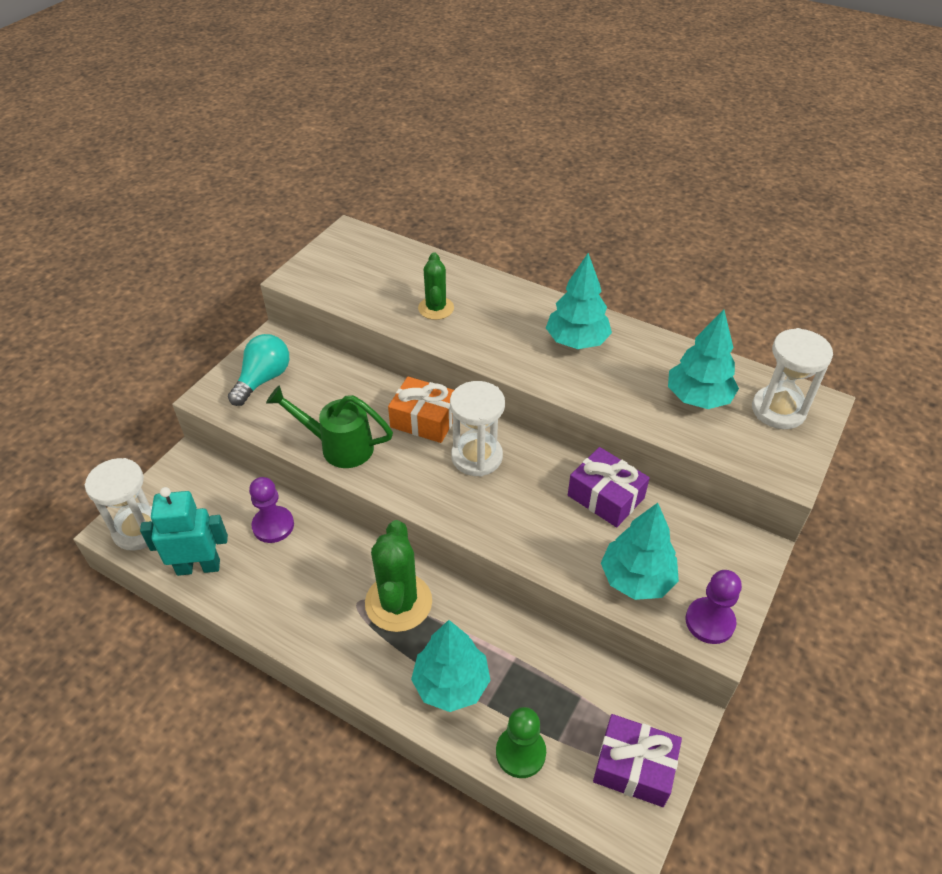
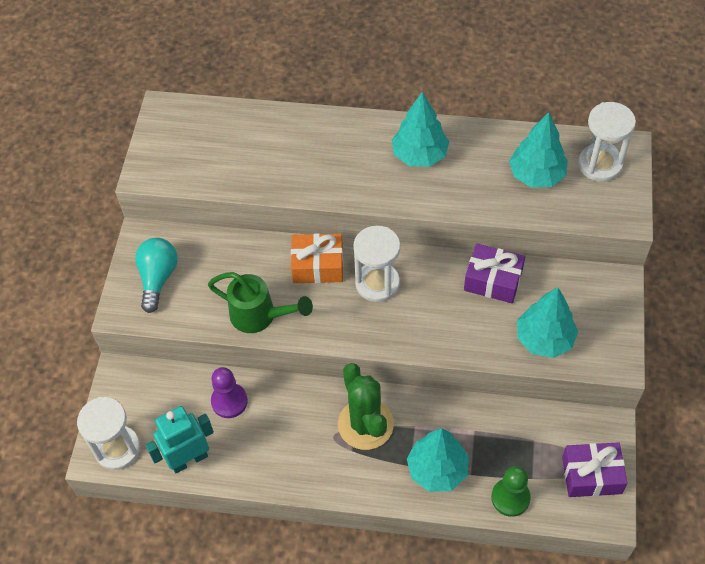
camera: 20 degrees left, 10 degrees up
green watering can [266,385,393,468] -> green watering can turned 150 degrees counterclockwise [208,272,313,333]
green cactus [418,252,454,320] -> none
purple pawn [686,570,742,644] -> none

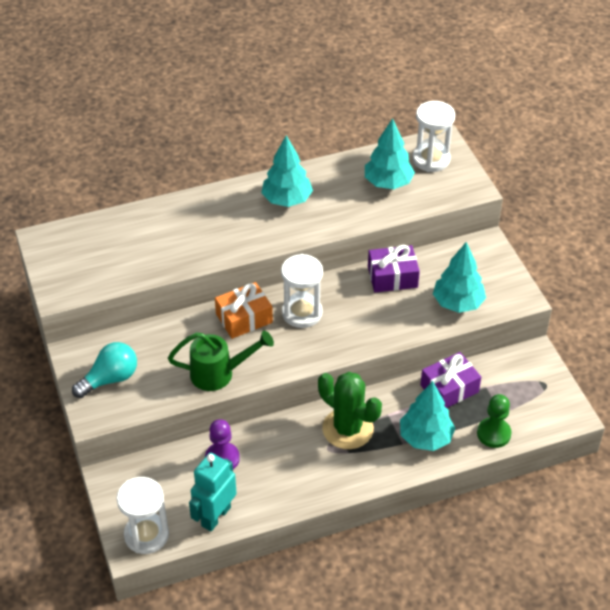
camera: 30 degrees left, 10 degrees down
turquoise light bulb [135,238,178,313] -> turquoise light bulb turned 75 degrees clockwise [72,342,137,398]
purple gift [562,442,627,497] -> purple gift moved to [420,352,481,408]

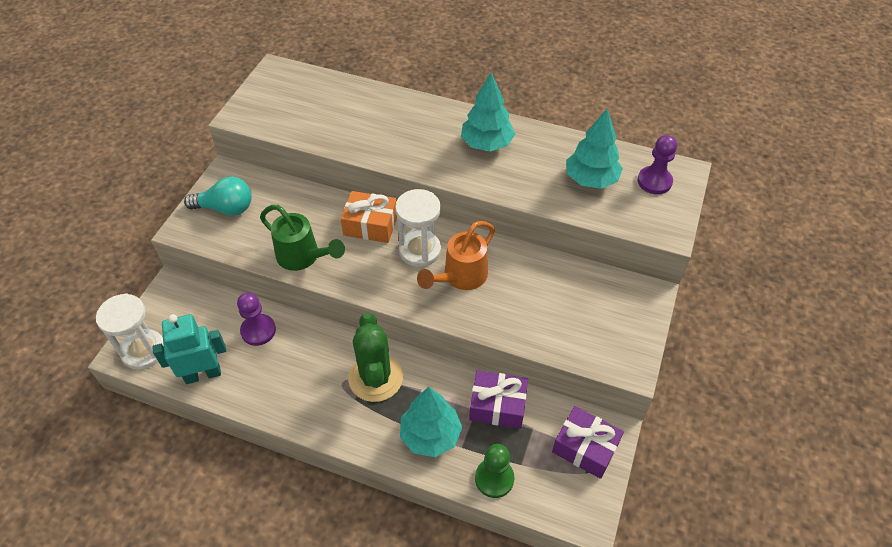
camera: 40 degrees right, 5 degrees up
purple gift [368,245,420,292] -> purple gift moved to [552,406,624,479]
white hourglass [413,101,455,172] -> purple pawn [637,135,677,194]
turquoise tree [433,242,486,313] -> none
none -> orange watering can [417,221,495,290]

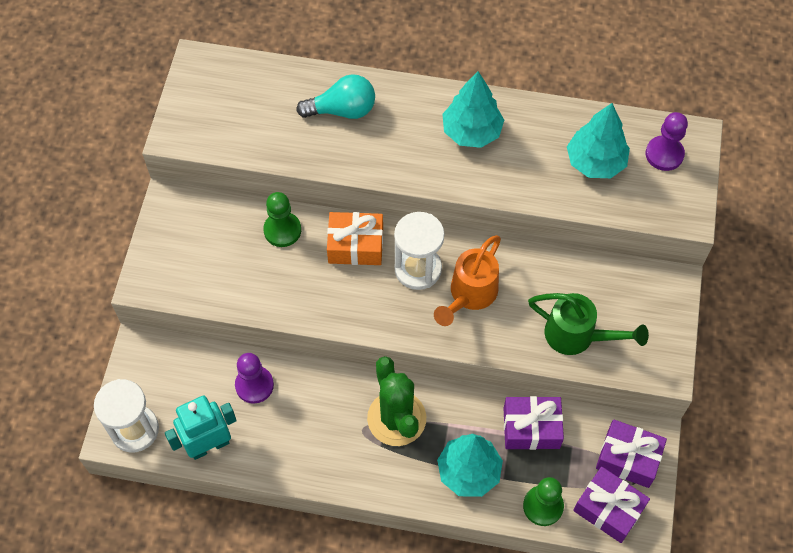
camera: 10 degrees left, 10 degrees up
turquoise light bulb [184,177,252,216] -> turquoise light bulb moved to [296,74,375,119]
green watering can [260,205,345,271] -> green watering can moved to [528,293,649,355]
none -> green pawn [263,192,301,247]
none -> purple gift [573,467,650,543]

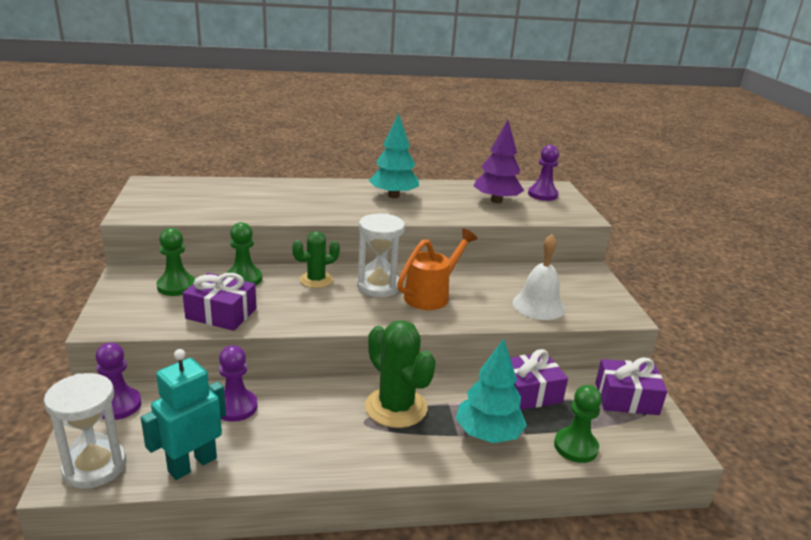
camera: 20 degrees left, 35 degrees down
turquoise light bulb [296,74,375,119] -> none
orange gift [327,212,383,265] -> green cactus [292,231,340,288]
orange watering can [434,235,501,326] -> orange watering can turned 150 degrees counterclockwise [397,228,478,310]
green watering can [528,293,649,355] -> white bell [513,234,565,320]
turquoise tree [567,103,630,178] -> purple tree [474,120,524,203]
purple gift [573,467,650,543] -> purple gift moved to [183,273,257,331]
none -> purple pawn [96,343,142,420]
none -> green pawn [157,228,195,296]

